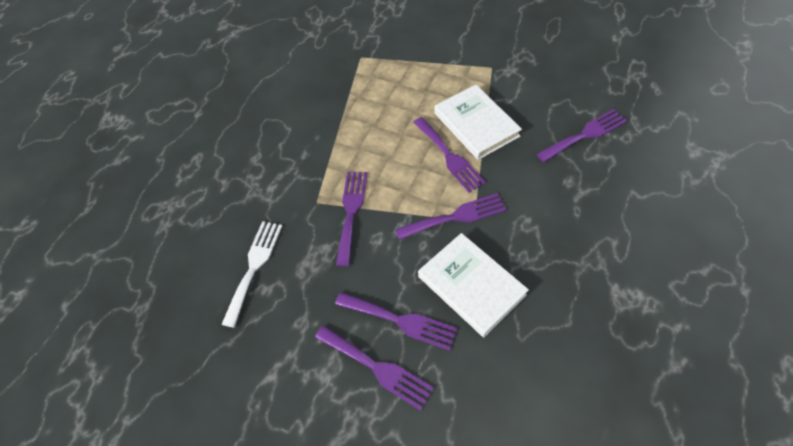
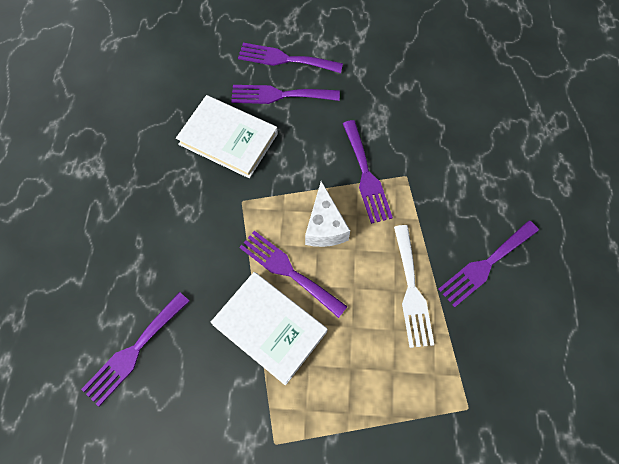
camera: 155 degrees right, 10 degrees up
white fork [221,221,282,328] -> white fork moved to [394,225,434,348]
purple fork [395,193,507,240] -> purple fork moved to [438,220,539,307]
none -> white cheese [305,181,350,247]

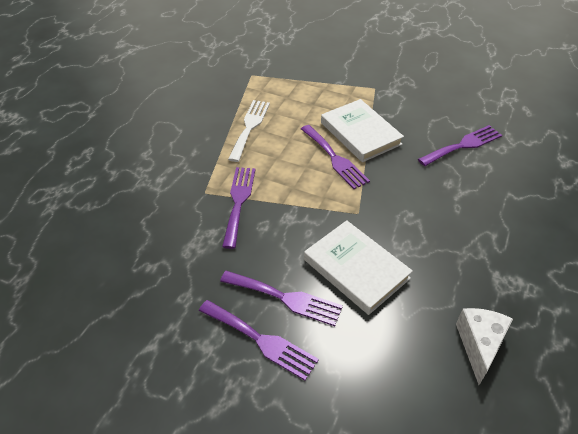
camera: 160 degrees left, 20 degrees down
white cheese [305,181,350,247] -> white cheese moved to [456,308,513,385]
purple fork [438,220,539,307] -> none

